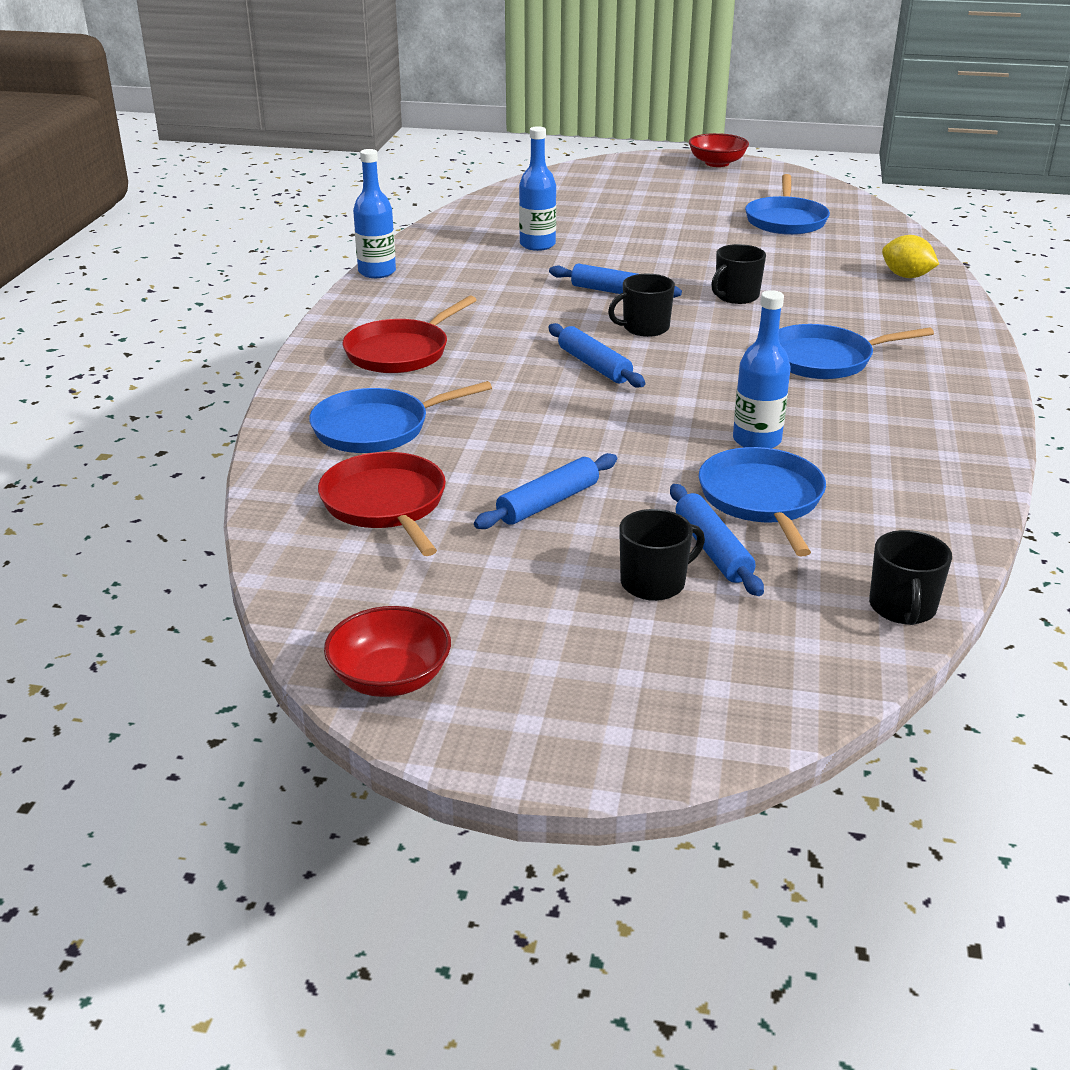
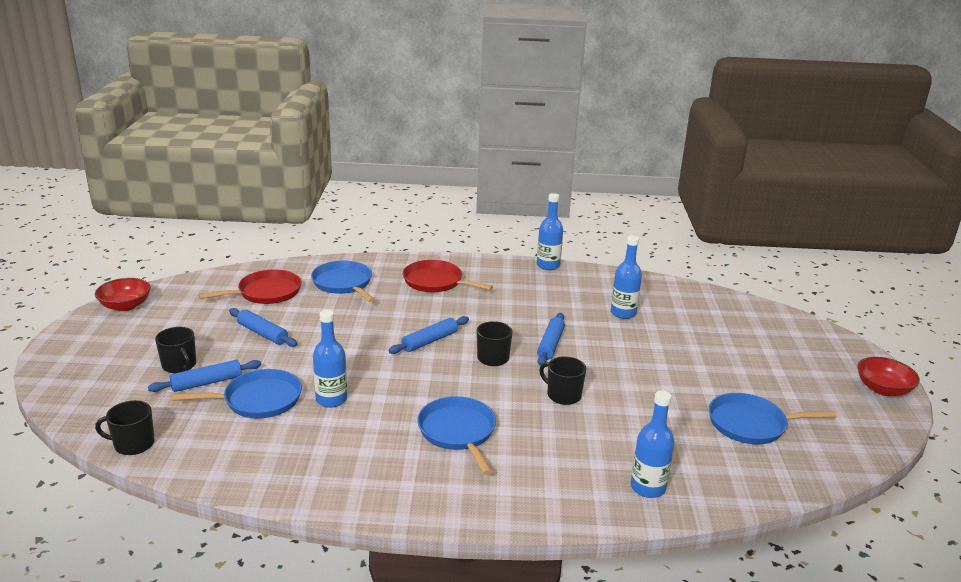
camera: 80 degrees right, 5 degrees down
yellow lemon [882,235,939,278] -> blue bottle [631,391,674,498]

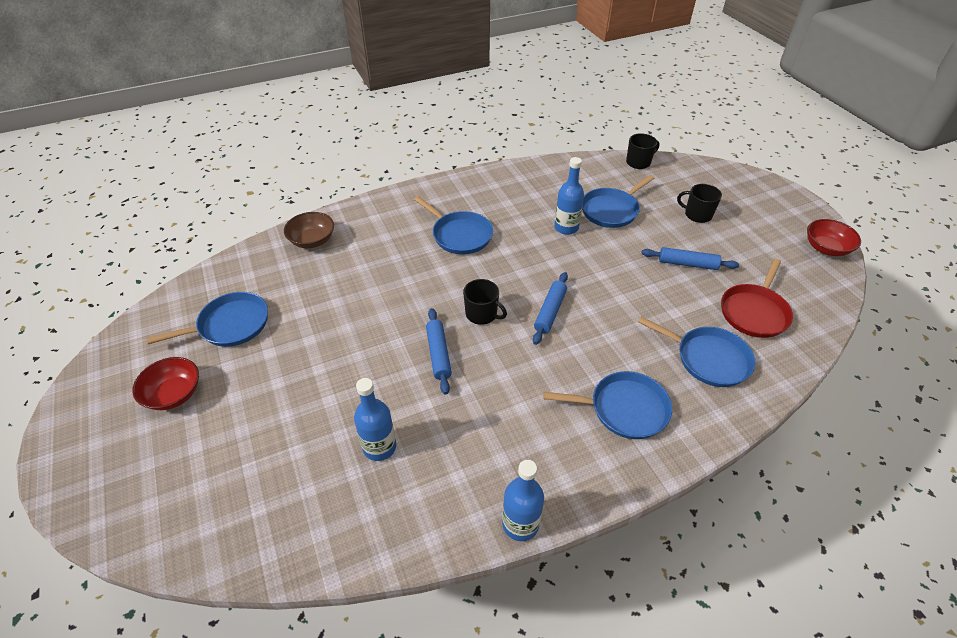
camera: 155 degrees right, 20 degrees up
blue rolling pin [148,360,262,392] -> none
red pan [403,260,493,292] -> blue pan [543,371,672,439]
black mug [539,356,586,405] -> none
blue bottle [631,391,674,498] -> brown bowl [284,212,334,248]
red bowl [857,357,920,396] -> red bowl moved to [132,357,199,410]

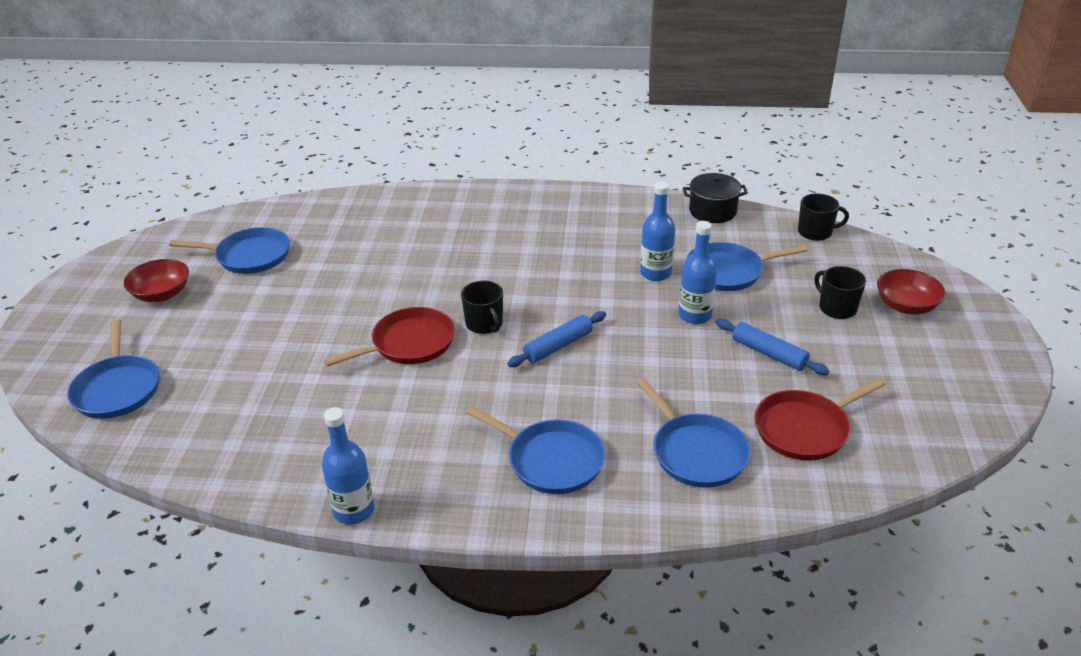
camera: 30 degrees right, 10 degrees down
brown bowl [284,212,334,248] -> none
blue bottle [354,378,396,461] -> blue bottle moved to [678,221,717,324]
blue pan [414,196,493,254] -> blue pan moved to [67,319,159,419]
blue rolling pin [426,308,452,395] -> red pan [324,307,455,367]
red bowl [807,219,861,256] -> red bowl moved to [877,269,946,314]
none -> black pot [683,173,748,223]

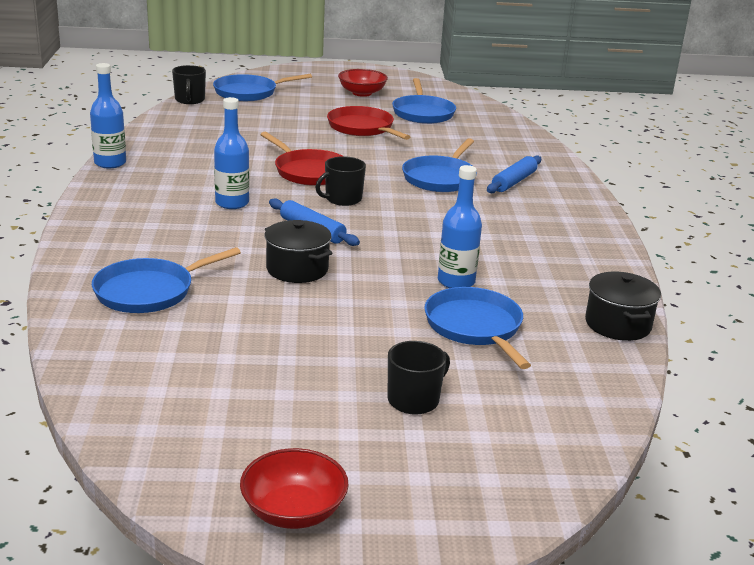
camera: 80 degrees right, 10 degrees down
blue pan [466,406,605,494] -> blue pan moved to [402,138,477,192]
blue bottle [678,221,717,324] -> blue bottle moved to [214,97,249,209]
blue rolling pin [715,319,830,375] -> blue rolling pin moved to [487,156,541,193]
red pan [755,378,885,461] -> red pan moved to [327,106,410,140]
black mug [798,193,849,241] -> black mug moved to [172,65,206,104]
red bowl [877,269,946,314] -> red bowl moved to [240,448,349,529]
none -> black pot [265,220,332,283]

